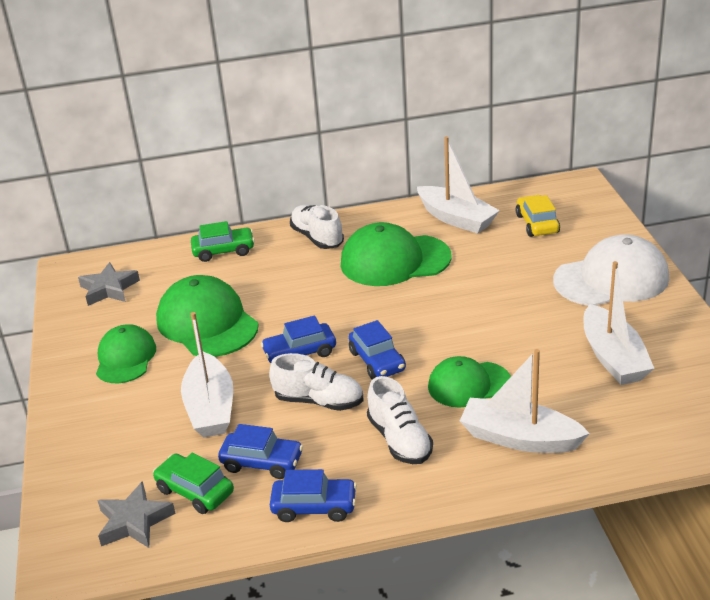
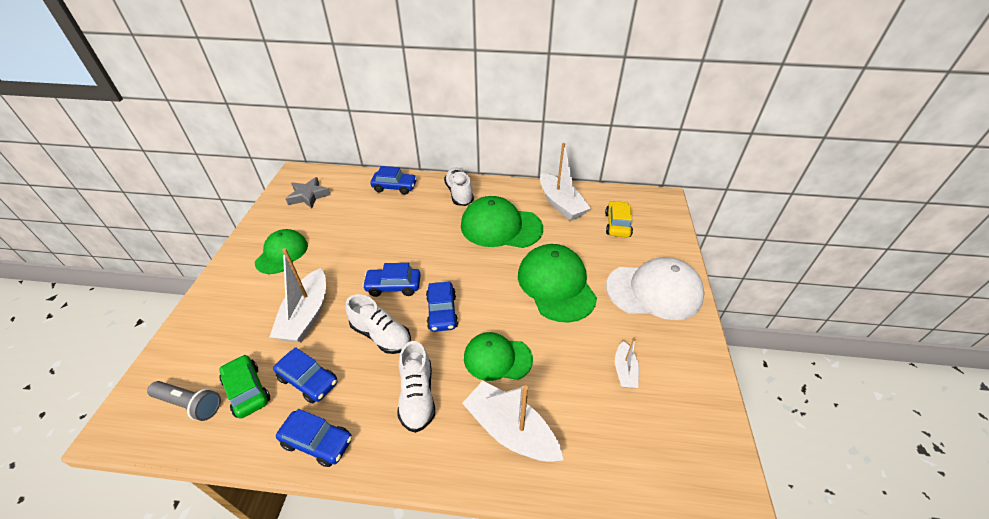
camera: 15 degrees right, 10 degrees up
grey star [97,481,176,548] -> grey flashlight [147,381,221,421]
green cap [156,275,259,357] -> green cap moved to [518,244,597,323]
green car [191,221,255,262] -> blue car [370,166,417,195]
white boat [584,261,654,385] -> white boat [615,337,639,388], size x0.53

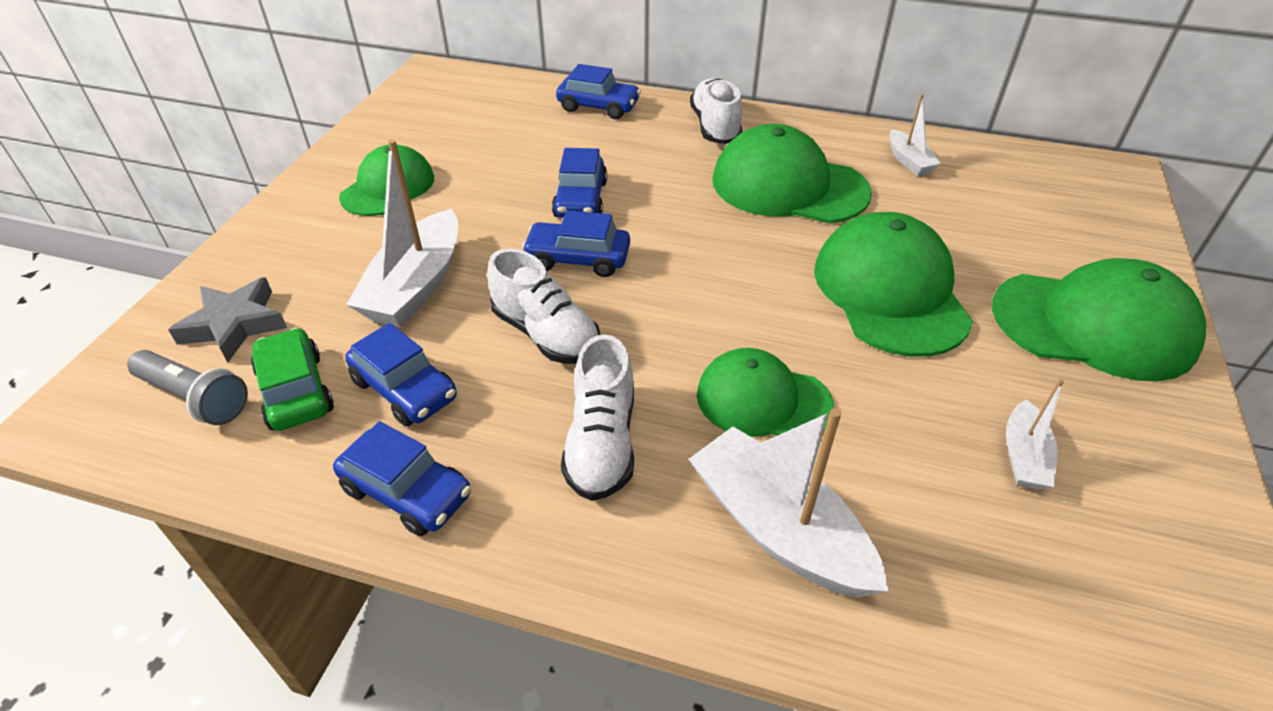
camera: 10 degrees right, 0 degrees up
grey star [286,177,331,209] -> grey star moved to [168,277,287,362]
blue car [426,281,458,332] -> blue car moved to [552,148,607,218]
white boat [540,143,591,221] -> white boat [890,94,941,176], size x0.53
yellow car [605,201,633,237] -> none
white cap [606,257,705,320] -> green cap [992,258,1206,381]

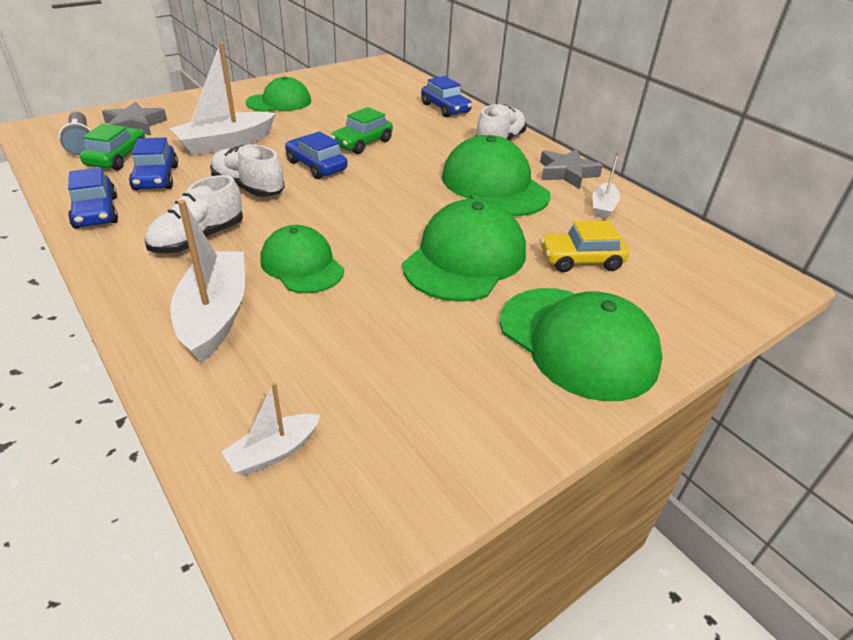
camera: 35 degrees right, 5 degrees down
white shoe [487,248,601,364] -> white shoe turned 135 degrees clockwise [210,144,285,197]
blue car [552,148,607,218] -> green car [330,107,393,154]
white boat [1006,379,1064,490] -> white boat moved to [221,382,320,476]
none -> grey star [540,149,603,189]
none -> yellow car [540,221,630,272]

